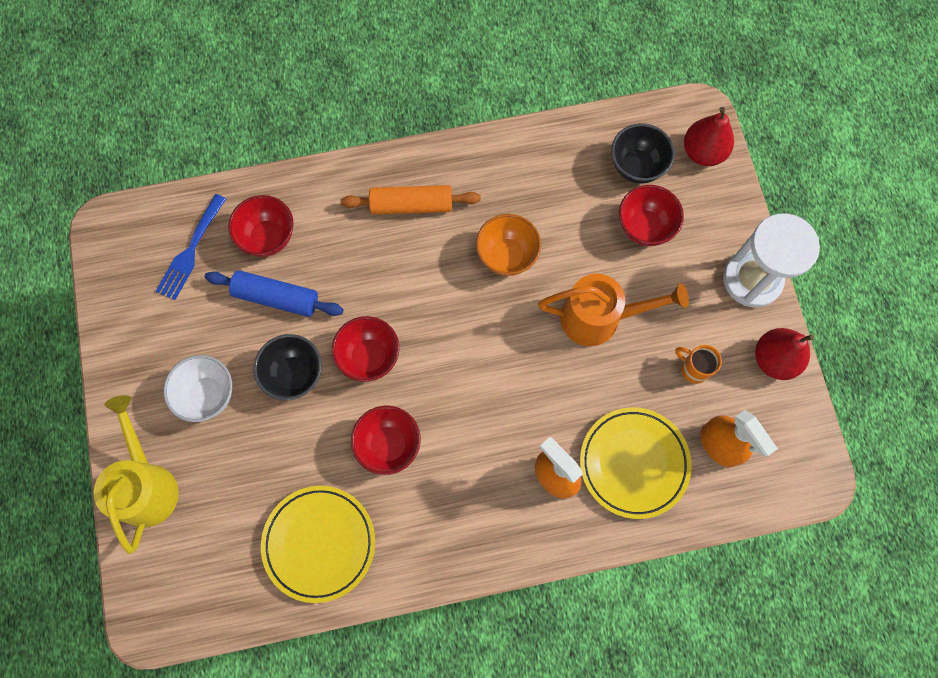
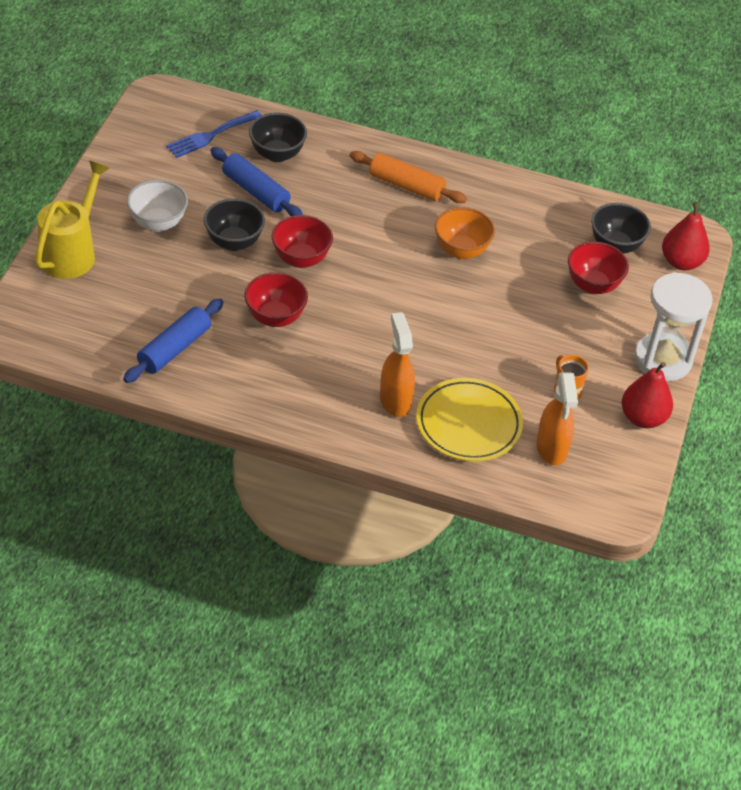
camera: 25 degrees right, 25 degrees down
red bowl [228,195,294,257] -> black bowl [249,112,307,162]
yellow plate [261,486,375,603] -> blue rolling pin [123,299,224,383]
orange watering can [538,274,689,346] -> none

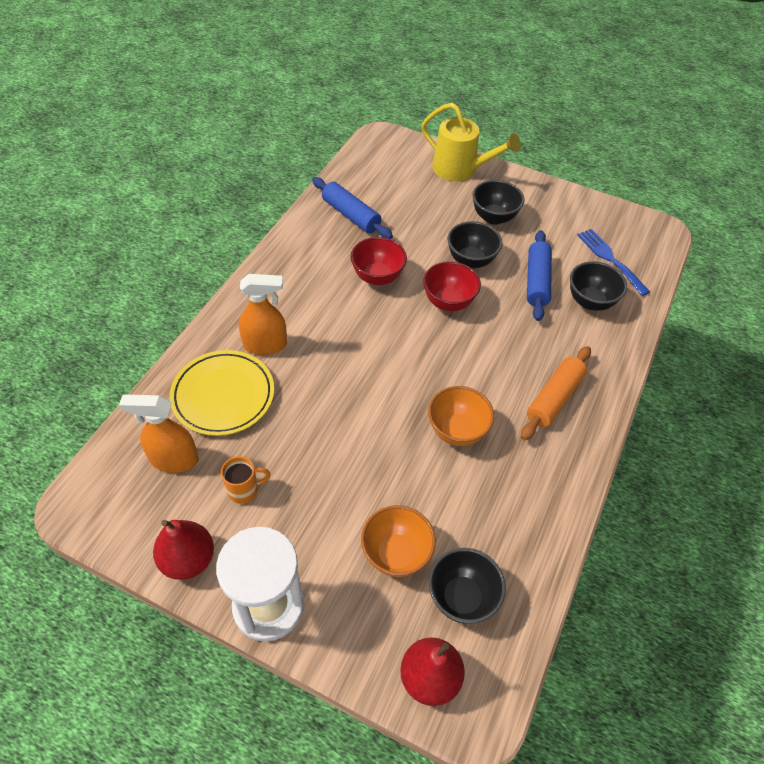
camera: 100 degrees right, 5 degrees up
white bowl [127,180,188,232] -> black bowl [472,180,524,225]
blue rolling pin [210,147,303,216] -> blue rolling pin turned 45 degrees counterclockwise [527,230,552,321]
red bowl [568,242,629,294] -> orange bowl [361,505,436,577]

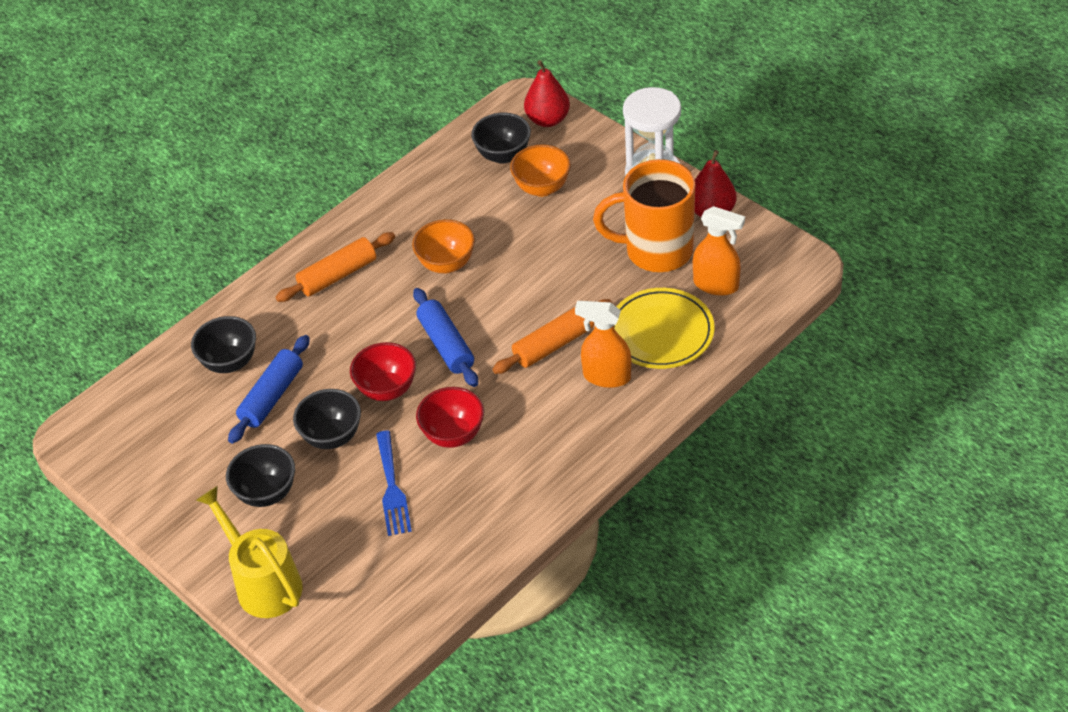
camera: 155 degrees left, 5 degrees down
orange mug [221,456,271,504] -> orange mug [593,159,695,272], size x2.40
blue rolling pin [312,177,393,239] -> blue rolling pin moved to [413,288,478,387]
blue fork [577,229,650,296] -> blue fork moved to [376,431,412,536]
none -> orange rolling pin [492,299,612,374]

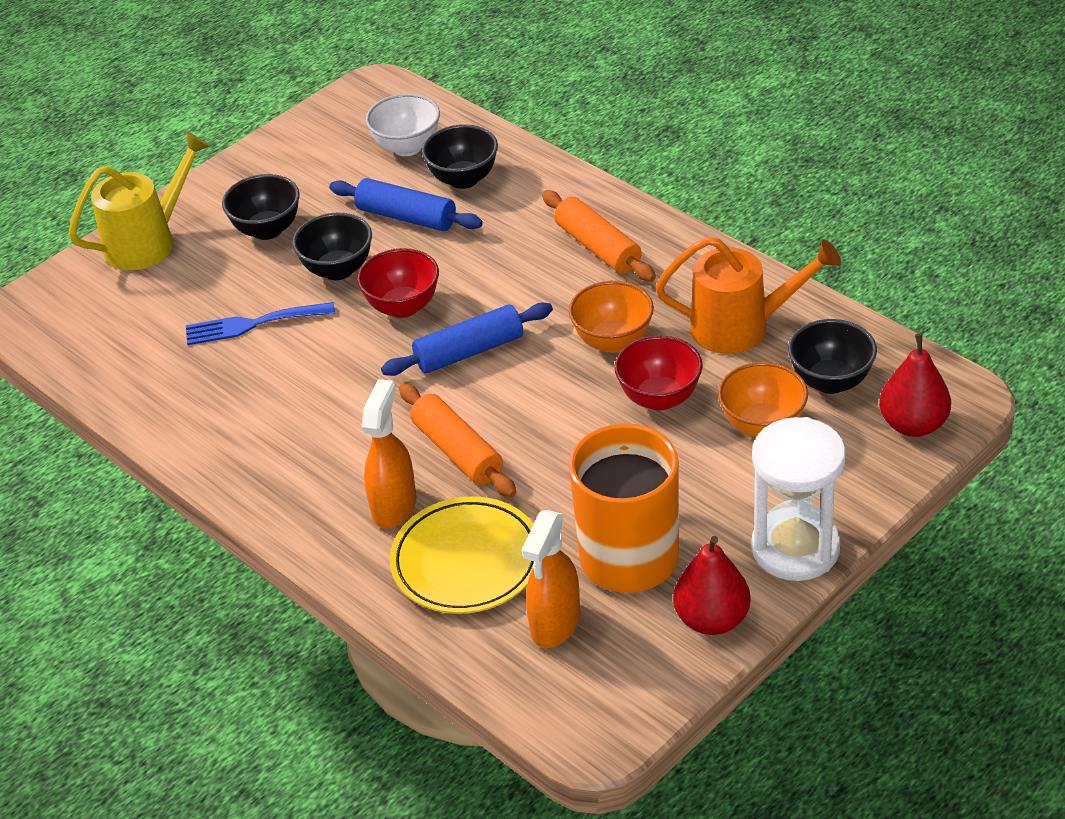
camera: 90 degrees right, 5 degrees down
red bowl [416,387,484,448] -> red bowl moved to [614,336,703,410]
none -> white bowl [366,94,440,156]
none -> orange watering can [655,237,841,354]

